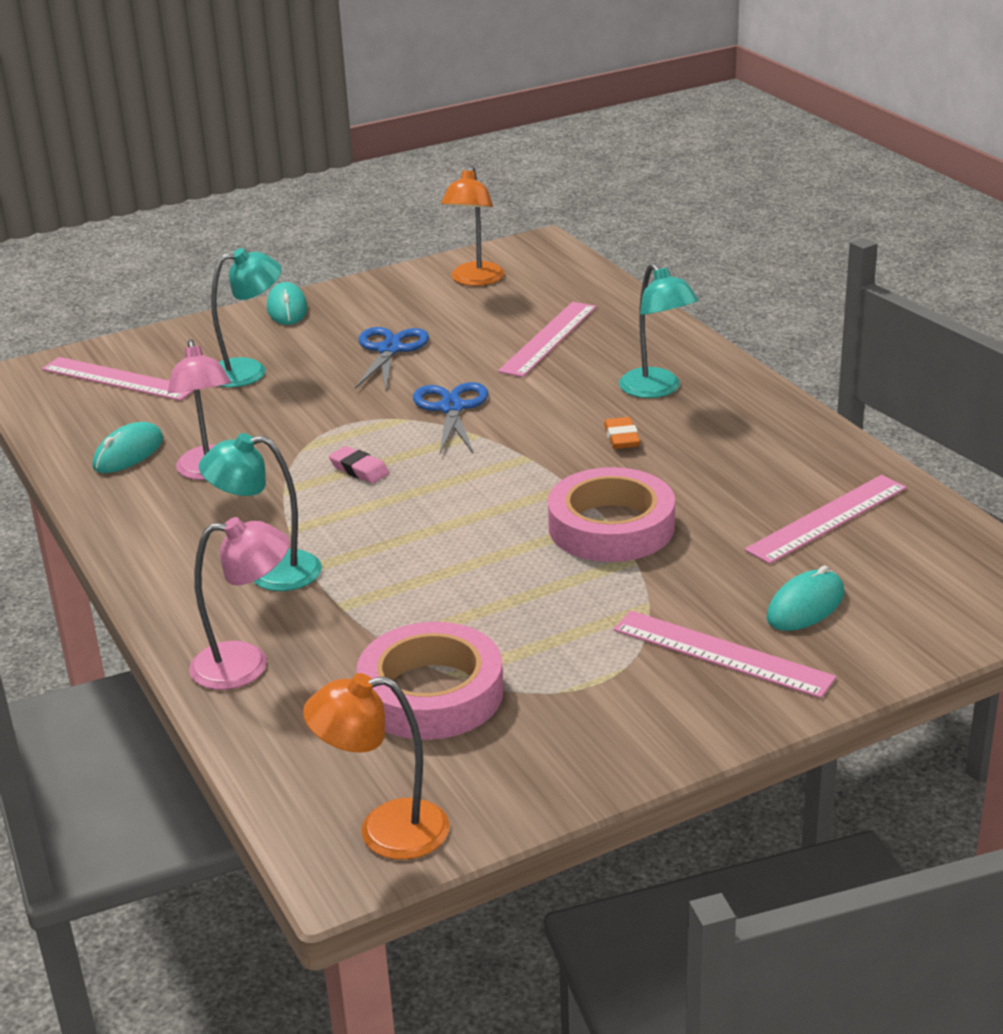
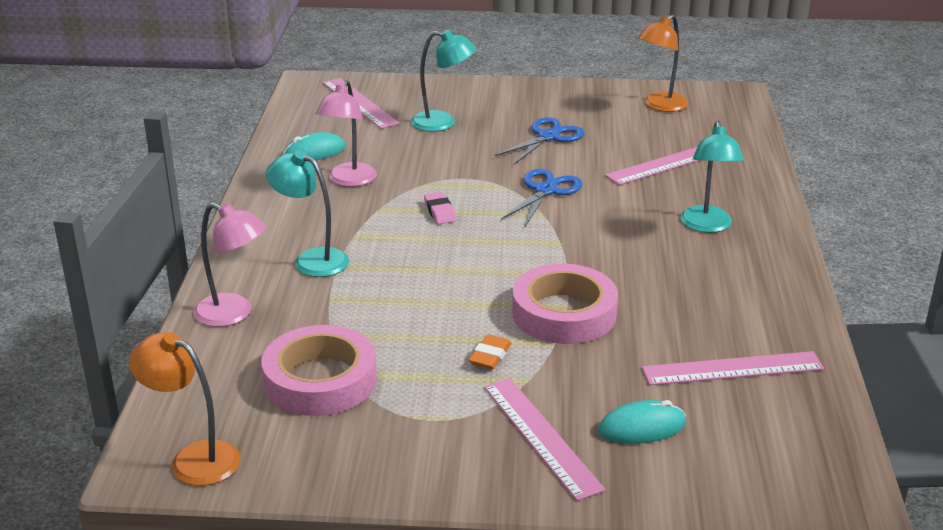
camera: 30 degrees right, 0 degrees up
turquoise mouse [267,282,307,325] -> none
orange eraser [604,417,640,449] -> orange eraser moved to [469,334,511,369]

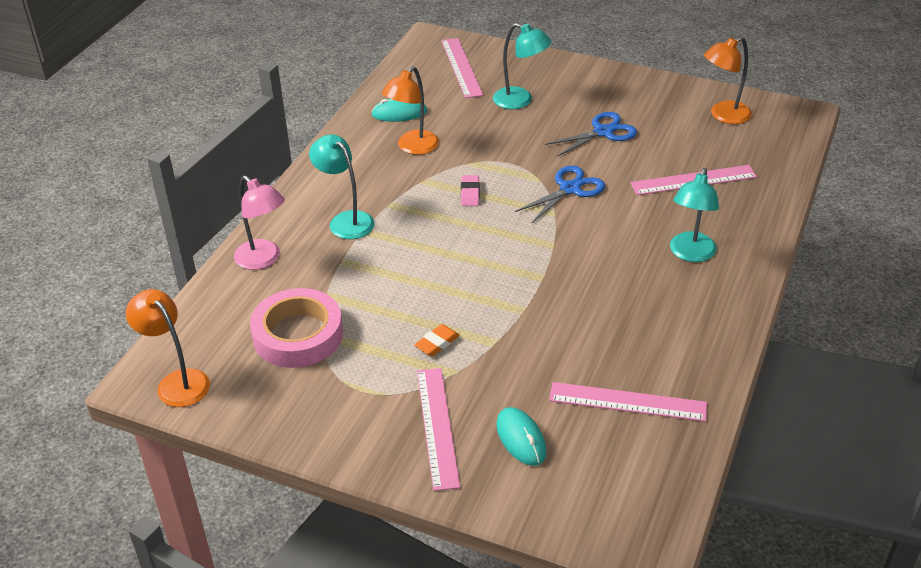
camera: 20 degrees right, 10 degrees up
pink lamp [316,80,377,187] -> orange lamp [382,66,439,155]
pink tape [512,264,618,344] -> none
turquoise mouse [598,400,686,444] -> turquoise mouse turned 60 degrees clockwise [496,407,546,466]

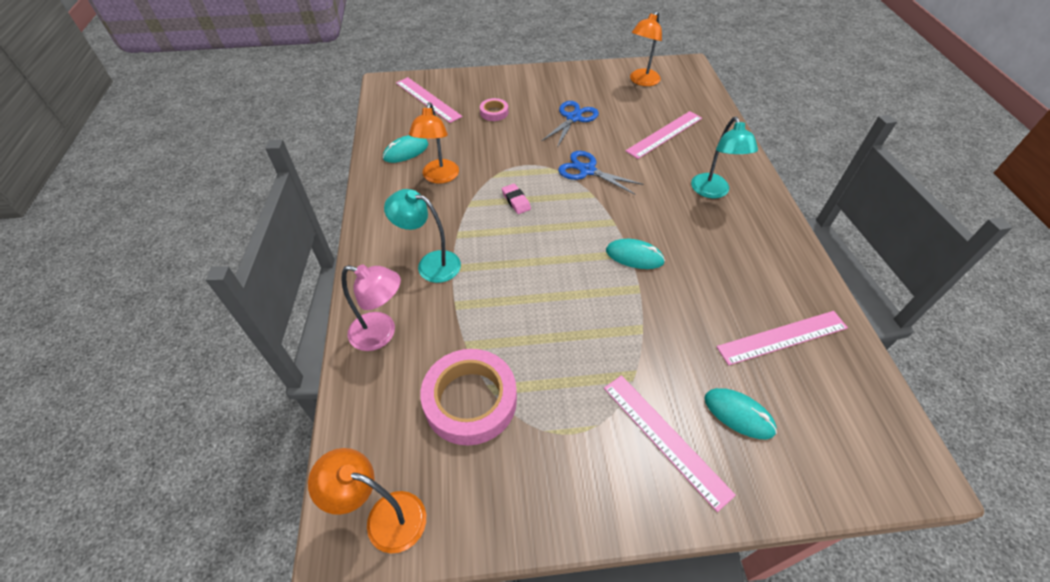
camera: 30 degrees left, 10 degrees up
orange eraser [414,324,460,356] -> none
turquoise lamp [493,23,552,109] -> pink tape [480,98,508,121]
blue scissors [515,166,605,223] -> blue scissors turned 75 degrees counterclockwise [558,151,644,195]
none -> turquoise mouse [606,239,665,269]

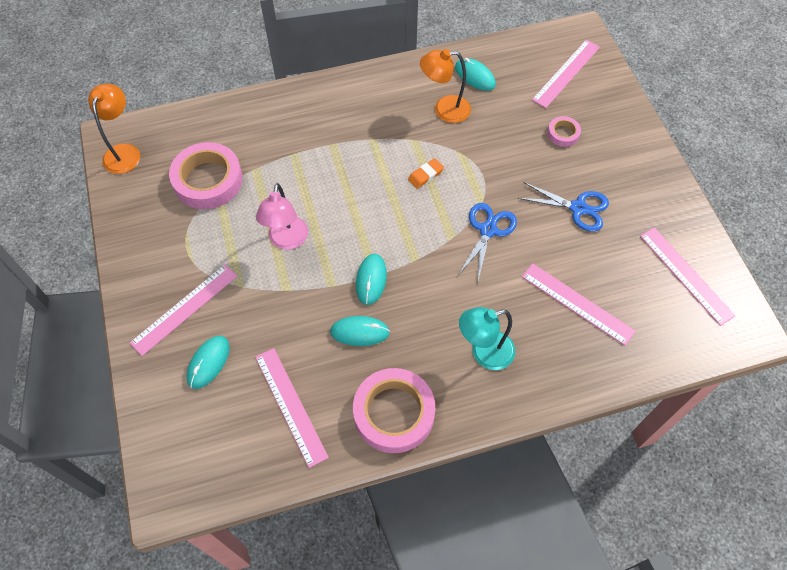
camera: 80 degrees right, 10 degrees up
pink lamp [341,264,401,351] -> pink lamp moved to [256,183,308,250]
turquoise lamp [384,189,461,283] -> none
pink eraser [502,184,531,214] -> orange eraser [408,158,444,189]
orange lamp [630,11,662,86] -> pink ruler [640,227,735,326]
none -> turquoise mouse [330,316,390,346]
none -> pink tape [353,368,435,453]

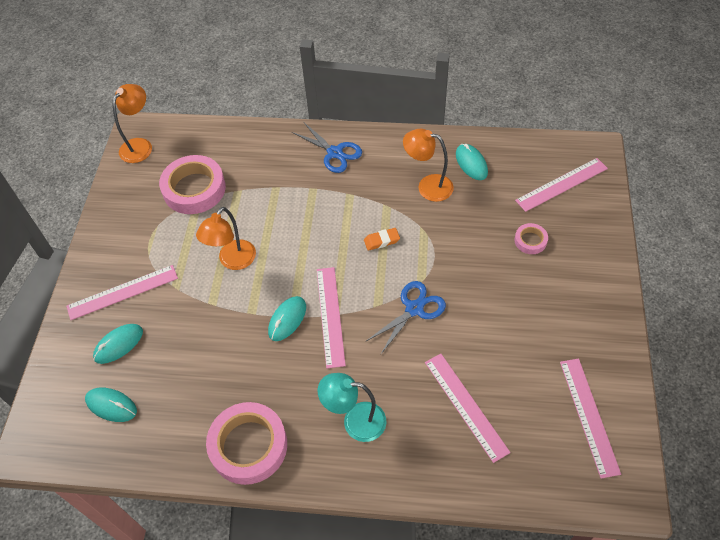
camera: 25 degrees right, 5 degrees down
pink ruler [255,348,329,468] -> pink ruler moved to [317,267,346,368]
pink lamp [256,183,308,250] -> orange lamp [196,207,256,270]
turquoise mouse [330,316,390,346] -> turquoise mouse moved to [85,388,137,422]
blue scissors [518,182,609,232] -> blue scissors moved to [292,123,362,173]

